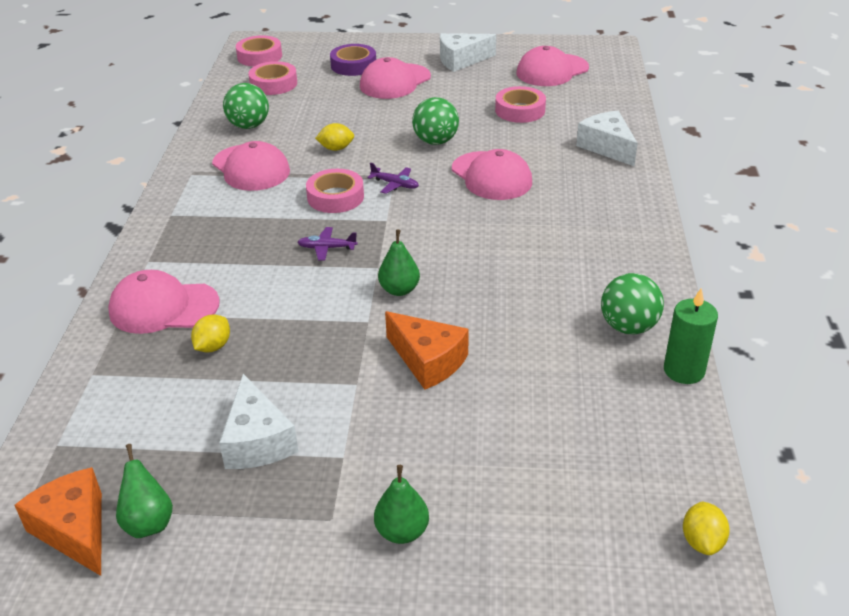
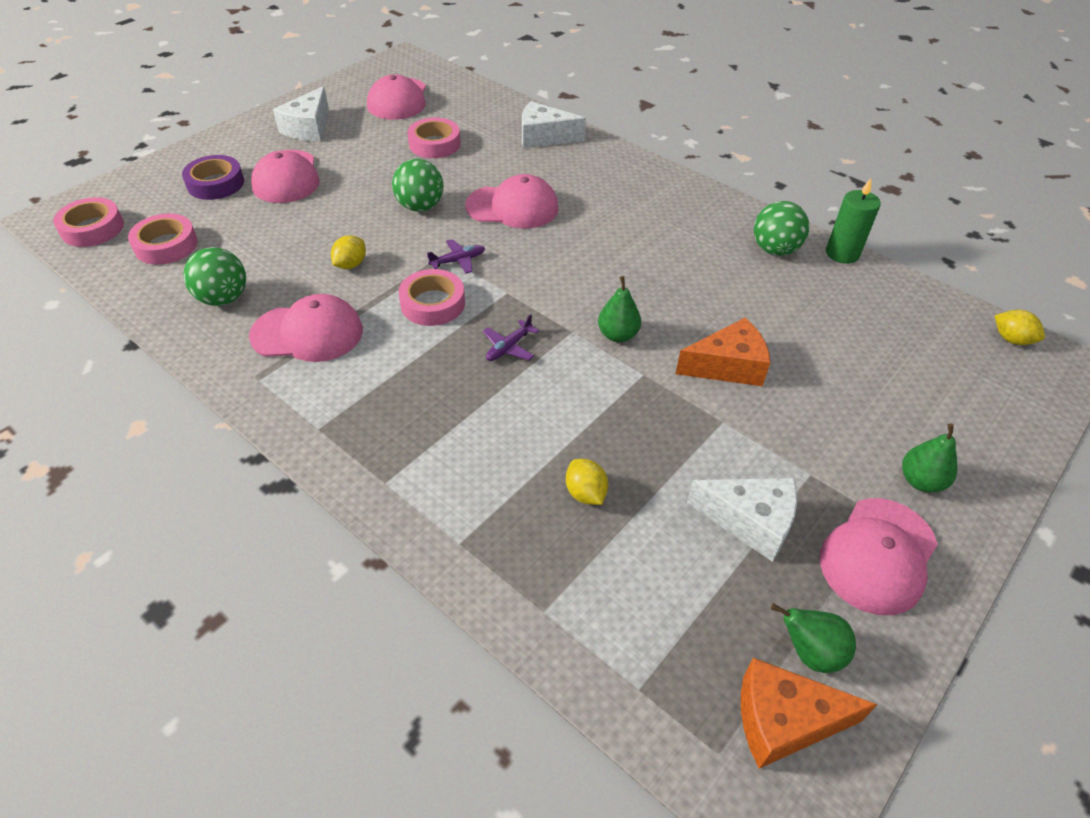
camera: 55 degrees left, 10 degrees up
pink cap [108,270,220,334] -> pink cap moved to [820,498,938,615]

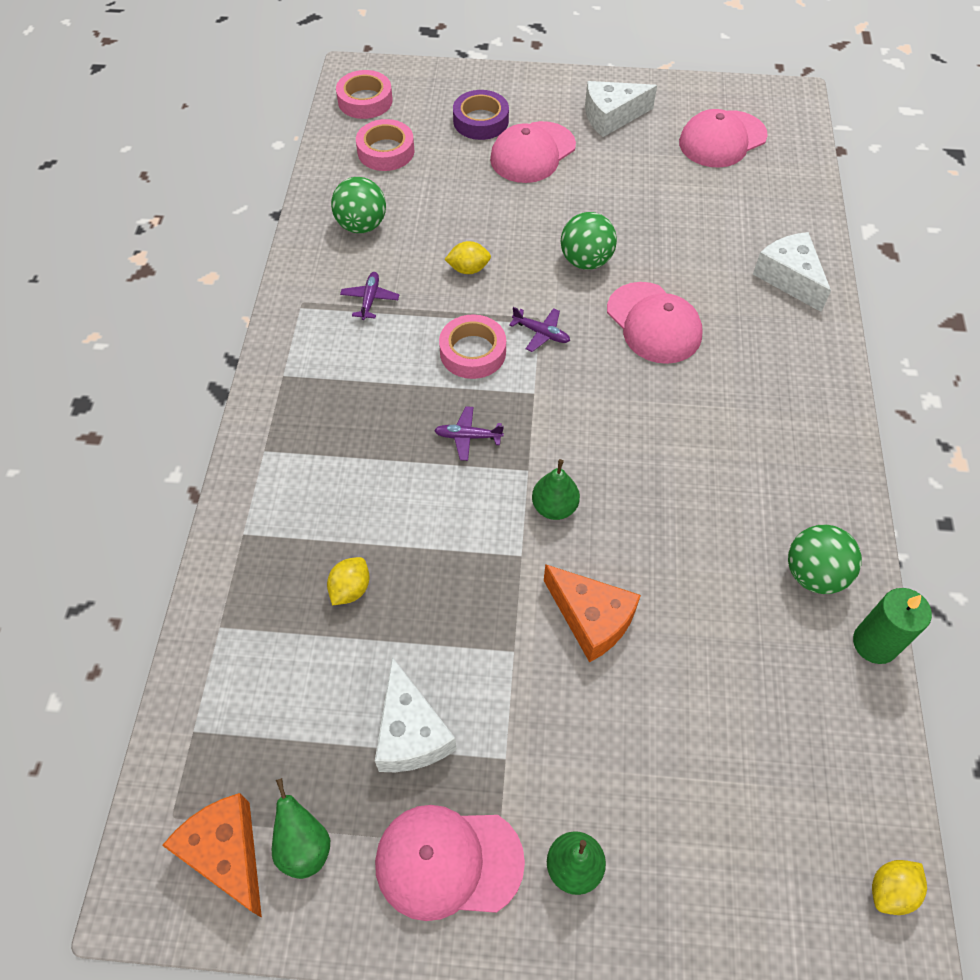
camera: 55 degrees right, 10 degrees up
pink cap [249,294,363,362] -> purple plane [340,272,399,320]
pink tape [407,118,461,158] -> none
yellow lemon [994,310,1045,345] -> yellow lemon turned 45 degrees clockwise [872,860,927,915]

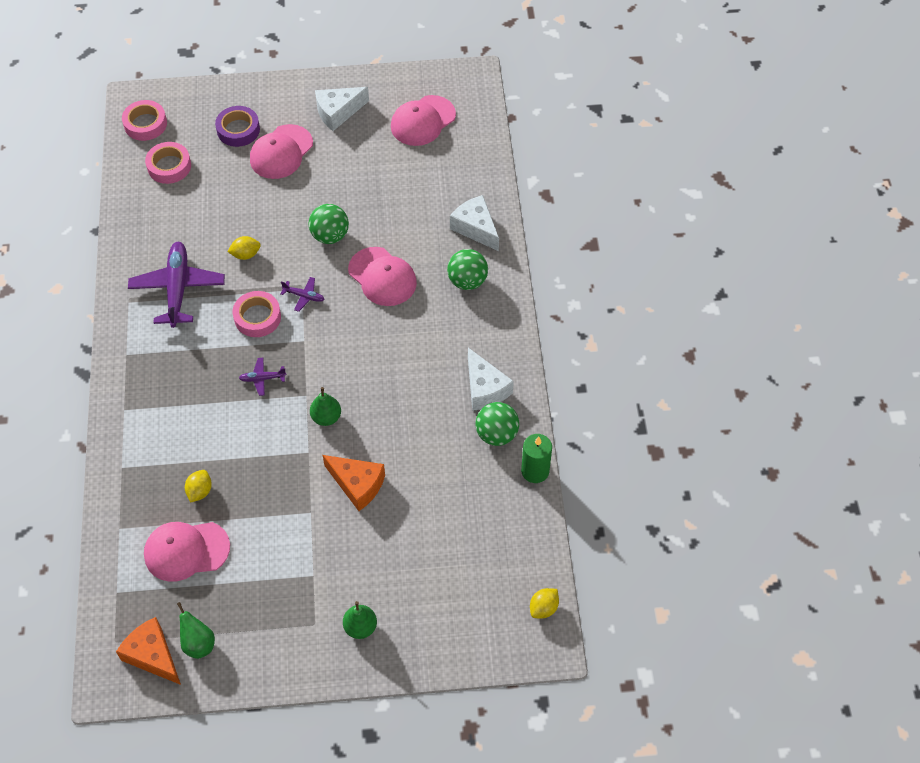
camera: 10 degrees left, 0 degrees up
green ball [331,177,386,233] -> green ball moved to [447,249,488,290]
purple plane [340,272,399,320] -> purple plane [128,242,225,328], size x2.25
white cheese [375,657,457,772] -> white cheese moved to [468,348,514,411]
pink cap [375,805,525,921] -> pink cap moved to [144,522,230,582]

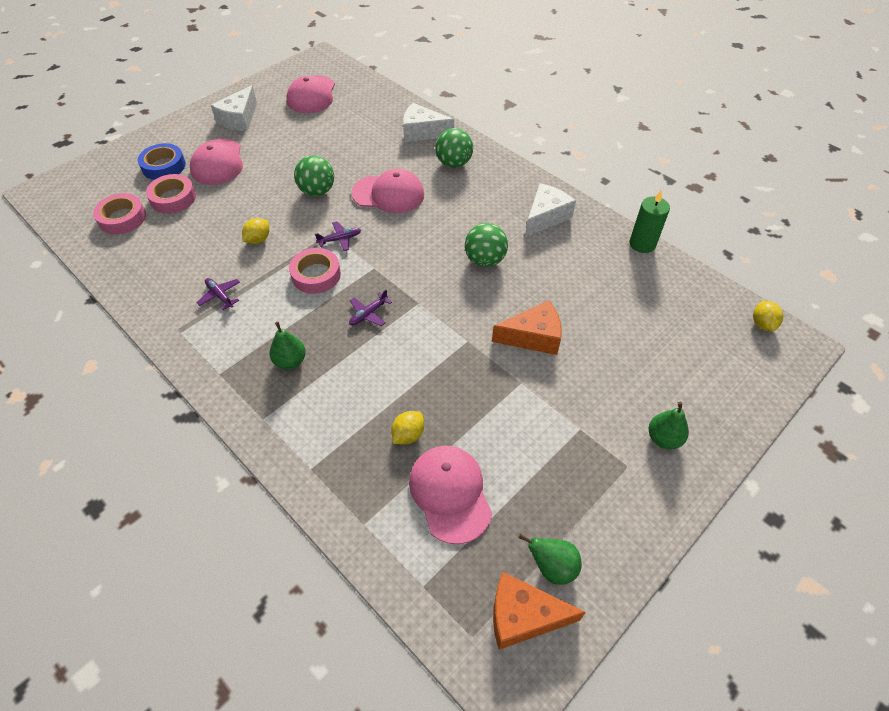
camera: 40 degrees left, 5 degrees down
pink tape [122,100,167,141] -> pink tape moved to [146,174,196,214]
purple plane [128,242,225,328] -> purple plane [196,278,240,310], size x0.44
pink cap [144,522,230,582] -> pink cap turned 120 degrees clockwise [409,446,492,544]
yellow lemon [185,470,212,503] -> yellow lemon turned 60 degrees clockwise [391,411,424,445]
purple tape [215,106,260,147] -> blue tape [138,143,186,180]
green pear [310,387,341,426] -> green pear moved to [270,322,306,370]
white cheese [468,348,514,411] -> white cheese turned 75 degrees counterclockwise [525,183,576,237]
green ball [476,402,519,446] -> green ball moved to [465,223,508,267]

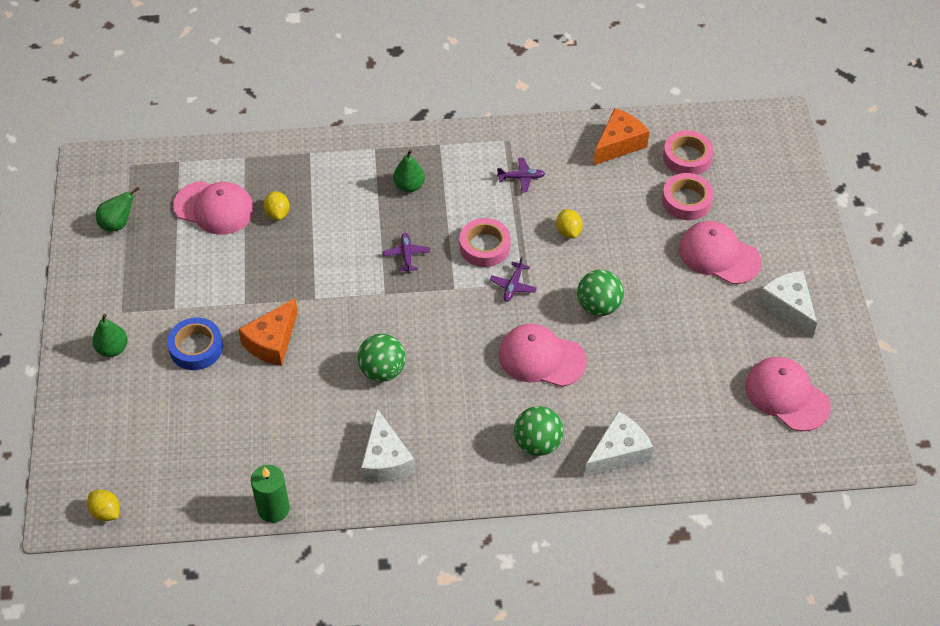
camera: 130 degrees right, 0 degrees up
blue tape [138,143,186,180] -> blue tape moved to [167,318,223,370]
pink cap [351,169,424,213] -> pink cap turned 60 degrees clockwise [499,324,587,387]
orange cheese [493,572,586,650] -> orange cheese moved to [593,108,650,165]

